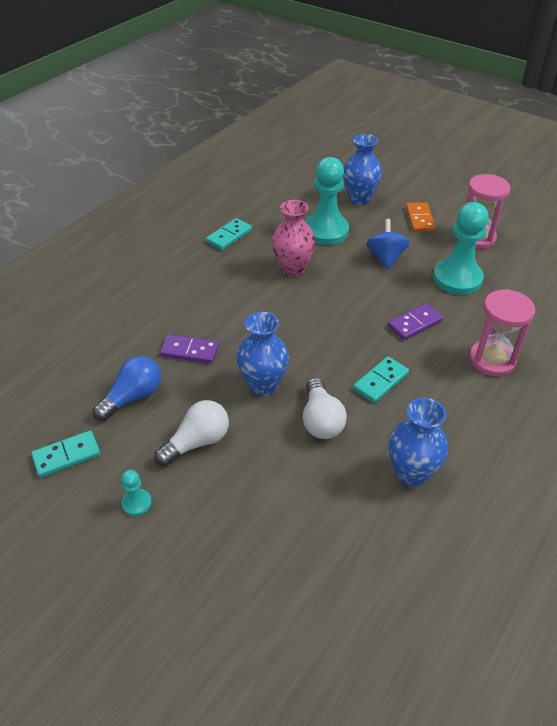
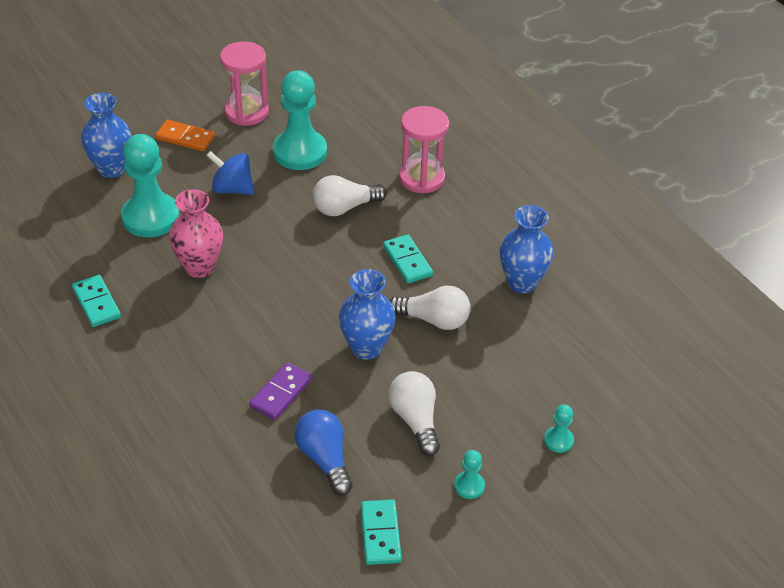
camera: 70 degrees left, 0 degrees up
purple domino [388,303,443,340] -> white light bulb [313,175,386,216]
none -> turquoise pawn [544,404,574,453]

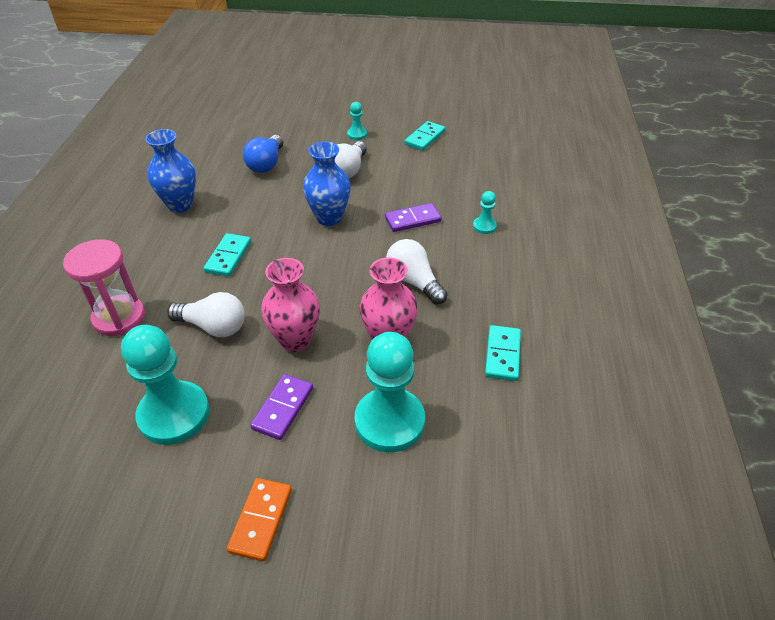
camera: 140 degrees left, 0 degrees up
blue vase [81,93,132,178] -> none
orange domino [155,120,215,151] -> orange domino turned 45 degrees clockwise [227,478,292,561]
blue spinning top [206,151,254,195] -> purple domino [250,374,313,440]
pink hourglass [220,41,269,126] -> none
blue light bulb [295,409,353,496] -> blue light bulb moved to [243,135,283,173]
white light bulb [390,286,471,330] -> white light bulb moved to [386,239,448,304]
turquoise pawn [544,404,574,453] -> turquoise pawn moved to [473,191,497,234]
none -> pink vase [261,258,320,352]

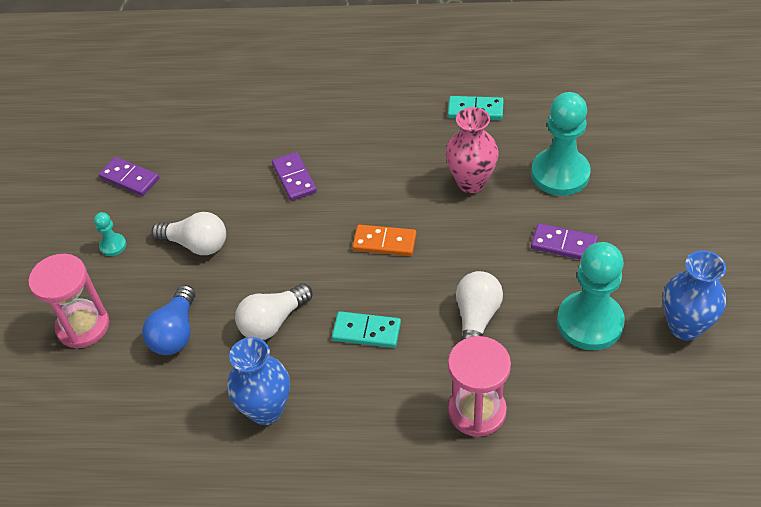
camera: 90 degrees left, 5 degrees up
orange domino [227,478,292,561] -> orange domino moved to [352,224,416,256]
blue light bulb [243,135,283,173] -> blue light bulb turned 90 degrees clockwise [142,285,195,355]
pink vase [261,258,320,352] -> none
blue vase [303,141,351,226] -> blue vase moved to [663,250,726,340]
white light bulb [386,239,448,304] -> white light bulb moved to [235,283,312,340]
turquoise domino [404,121,445,151] -> purple domino [99,157,159,196]
turquoise pawn [473,191,497,234] -> none
none -> pink hourglass [28,254,109,348]

